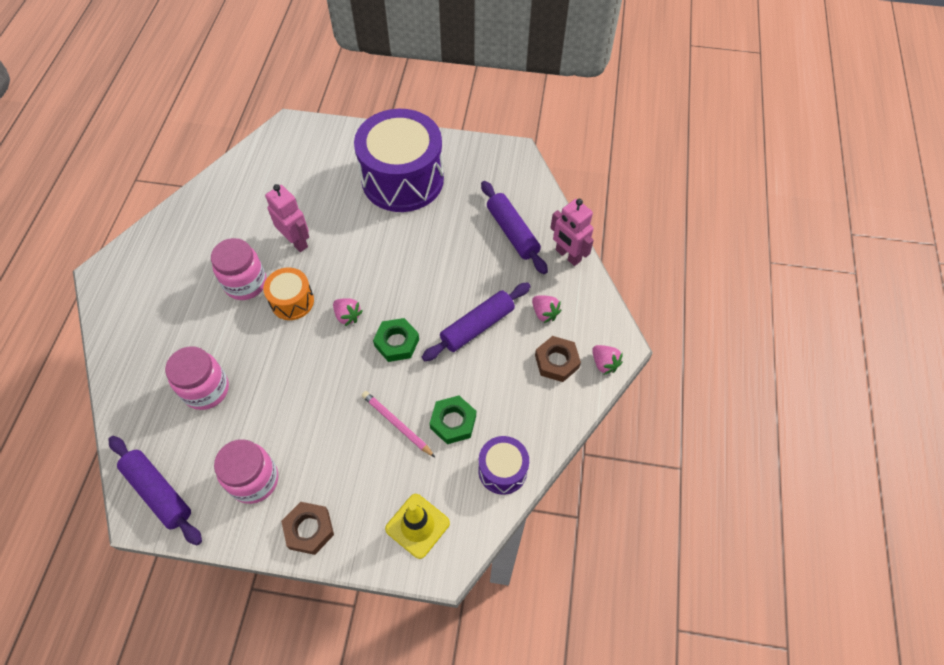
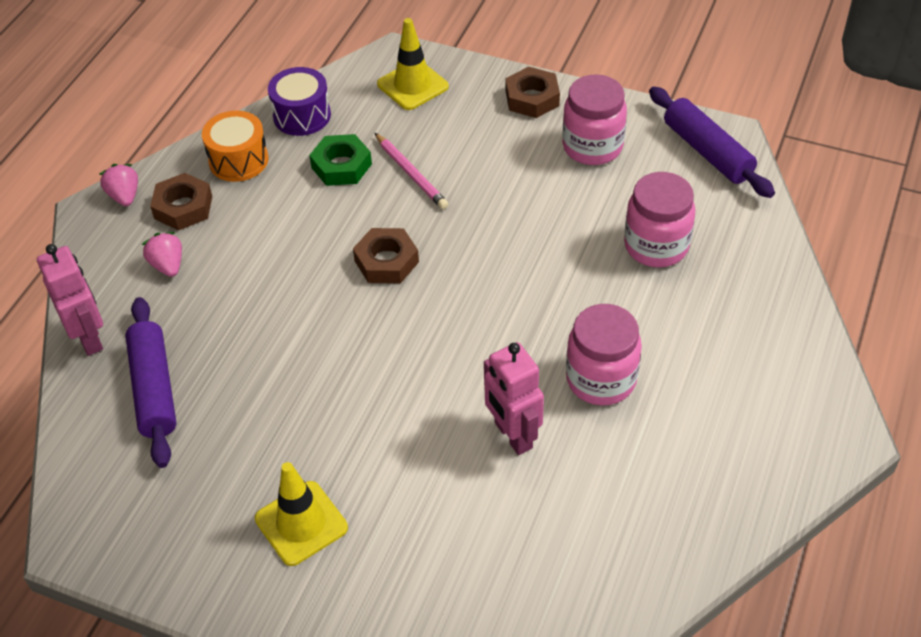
camera: 165 degrees left, 10 degrees down
orange drum [263,268,314,320] -> orange drum moved to [202,111,269,182]
pink strawberry [333,298,363,326] -> none
purple drum [354,109,444,212] -> yellow traffic cone [255,462,348,566]
green nut [373,318,419,362] -> brown nut [353,228,419,283]
purple rolling pin [422,282,531,361] -> none

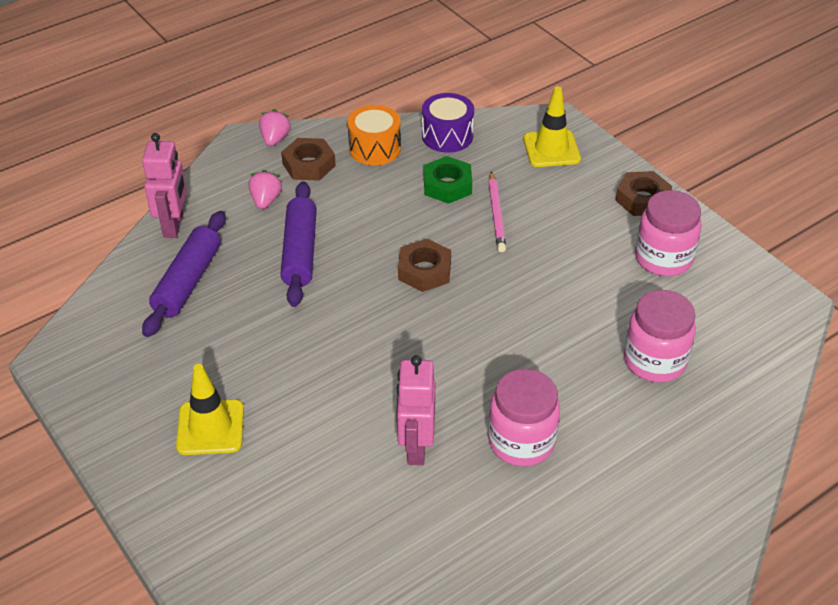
camera: 30 degrees right, 5 degrees down
purple rolling pin [649,86,775,198] -> purple rolling pin moved to [280,181,317,307]

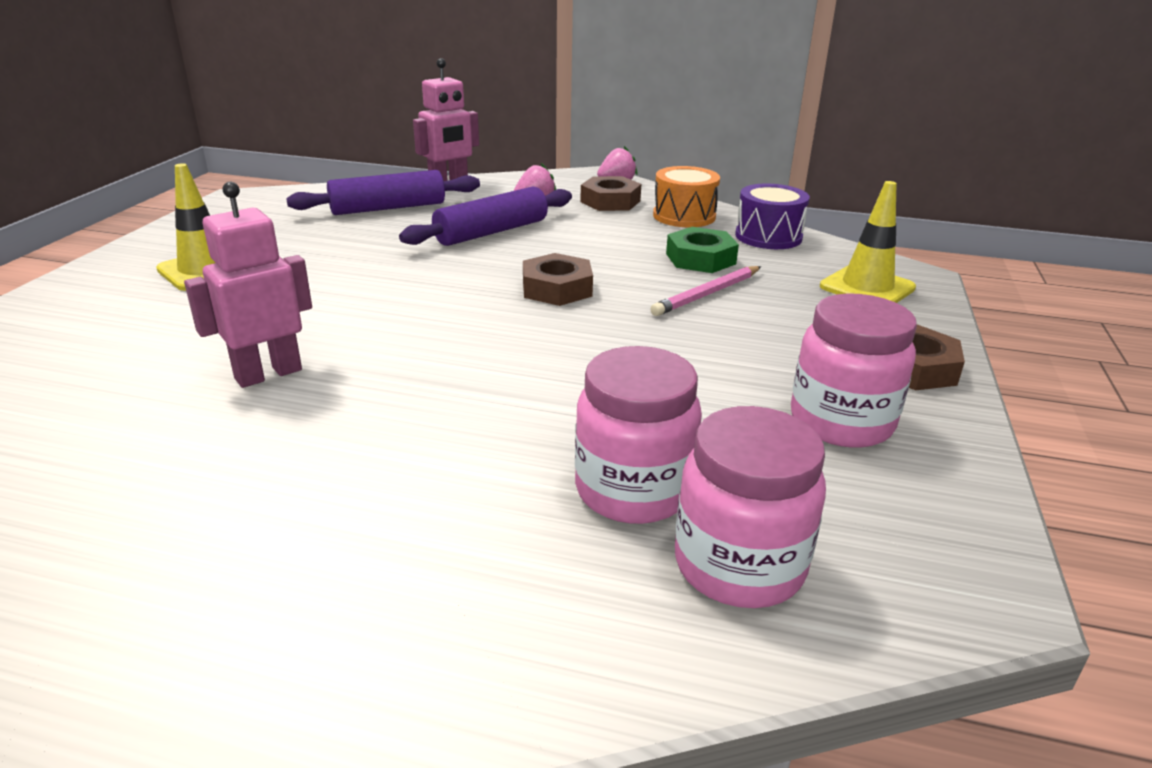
camera: 50 degrees right, 15 degrees down
pink jar [488,369,560,467] -> pink jar moved to [675,406,826,608]

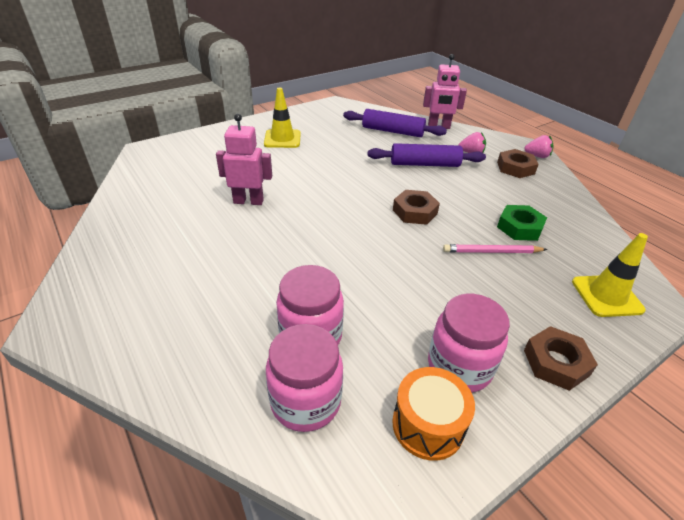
camera: 40 degrees right, 10 degrees up
orange drum [653,166,720,227] -> orange drum moved to [392,367,475,461]
purple drum [735,184,810,249] -> none

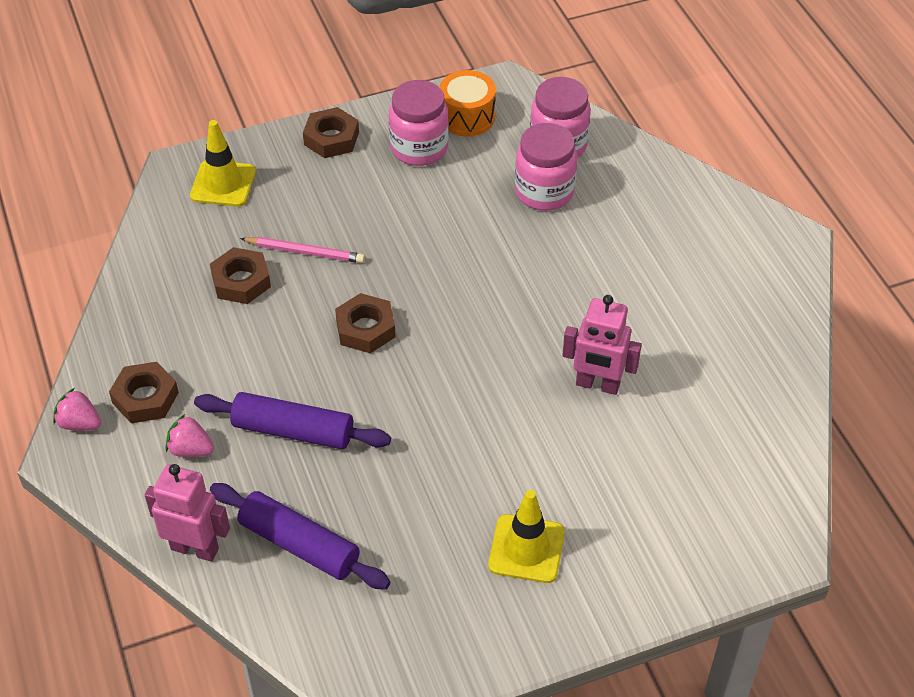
camera: 165 degrees left, 10 degrees up
green nut [497,205,547,241] -> brown nut [210,247,271,304]

